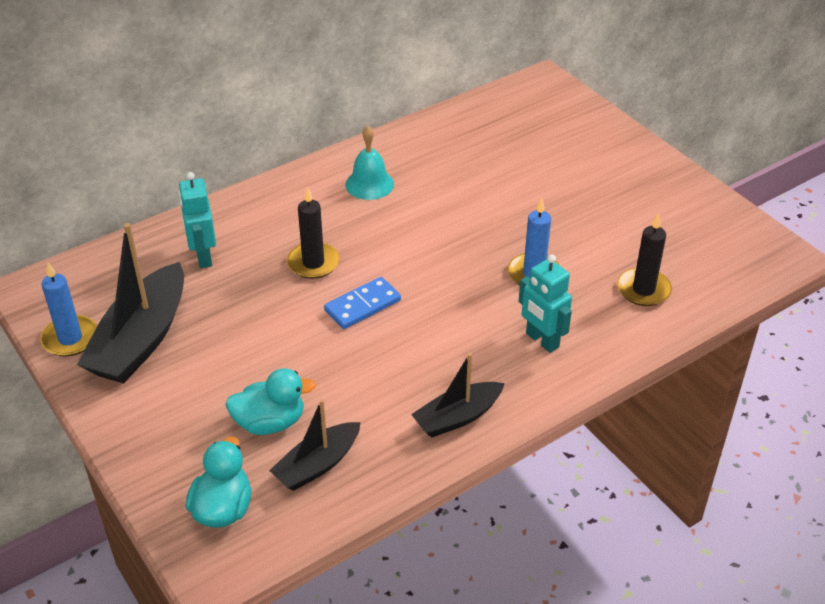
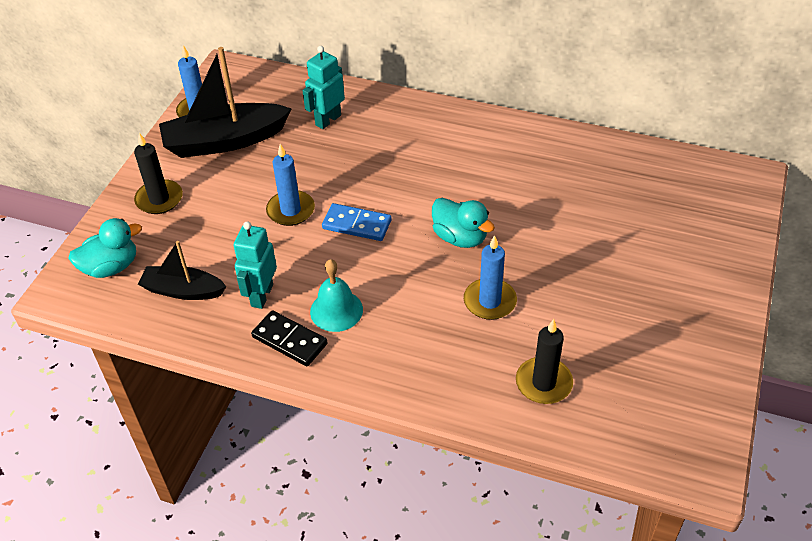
camera: 55 degrees right, 5 degrees up
turquoise duck [225,368,316,435] -> turquoise duck moved to [432,198,495,248]
black candle [287,187,340,279] -> black candle moved to [134,133,183,214]
turquoise bell [346,126,394,200] -> turquoise bell moved to [310,259,363,332]
black boat [411,353,505,438] -> black domino [251,310,328,366]
turquoise robot [519,254,572,353] -> turquoise robot moved to [233,222,277,309]
none -> blue candle [266,144,315,226]

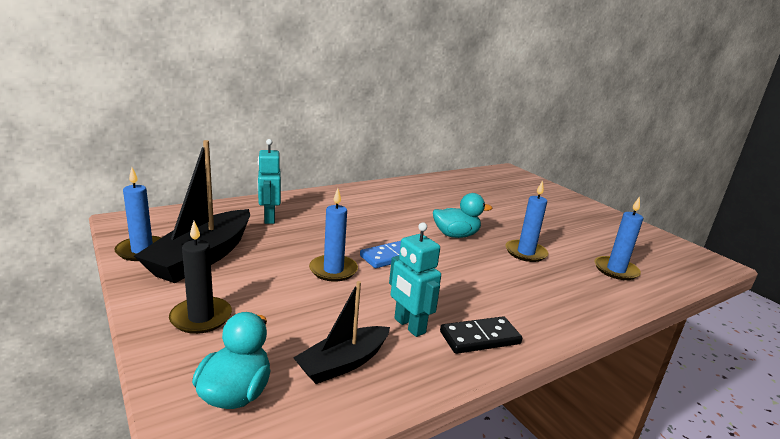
camera: 55 degrees left, 25 degrees down
turquoise bell [310,259,363,332] -> none
black candle [516,319,573,404] -> blue candle [594,196,643,280]

